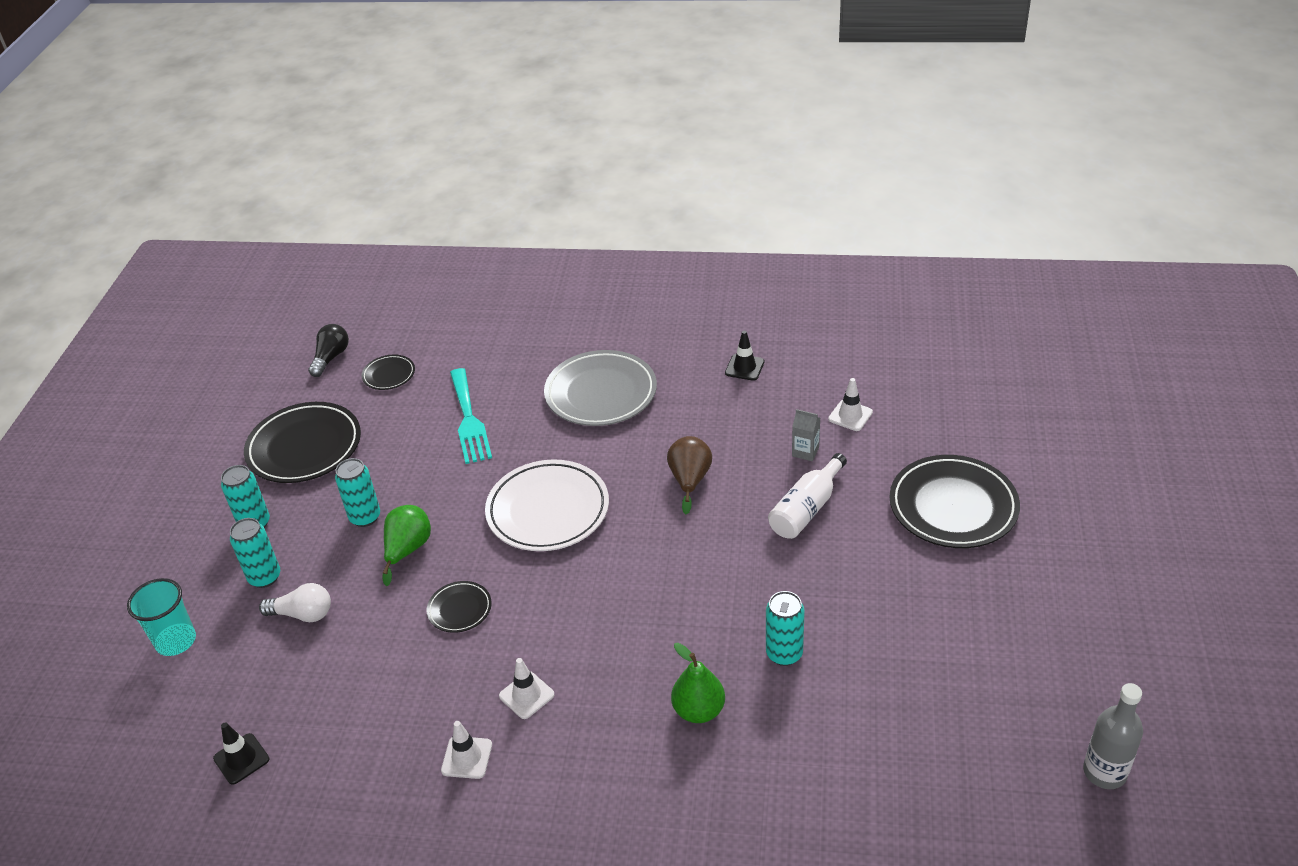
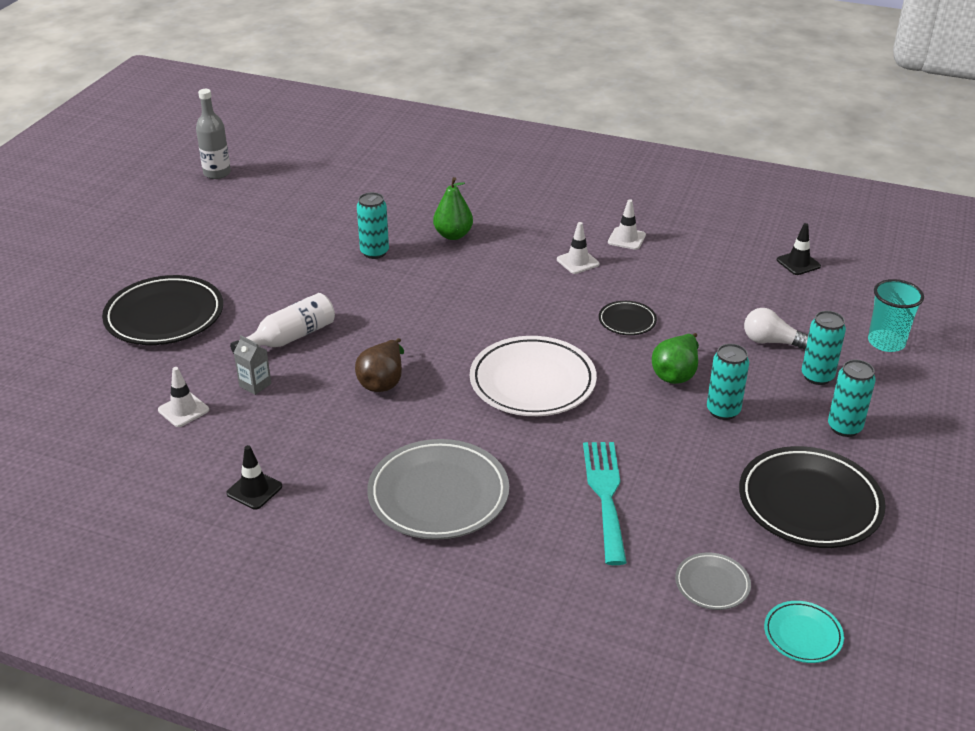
camera: 170 degrees left, 5 degrees down
black light bulb [308,324,349,377] -> turquoise plate [764,601,844,663]
black plate [361,355,415,390] -> grey plate [675,553,751,610]

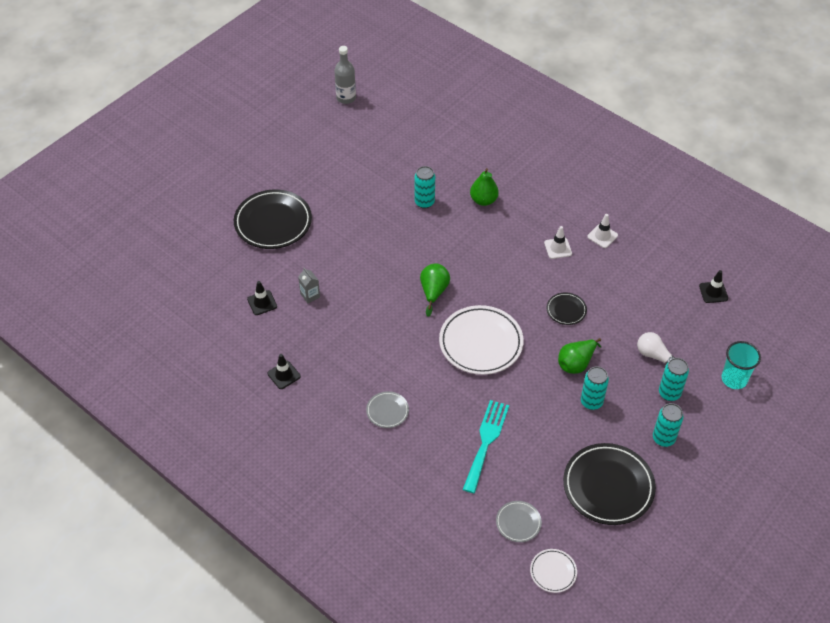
camera: 20 degrees right, 15 degrees up
white traffic cone [158,367,209,427] -> black traffic cone [247,281,277,315]
white bottle [230,293,335,354] -> none
brown pear [355,338,404,392] -> none
grey plate [367,439,509,540] -> grey plate [366,391,409,428], size x0.49
turquoise plate [764,601,844,663] -> white plate [530,549,577,593]
none -> green pear [420,263,450,317]

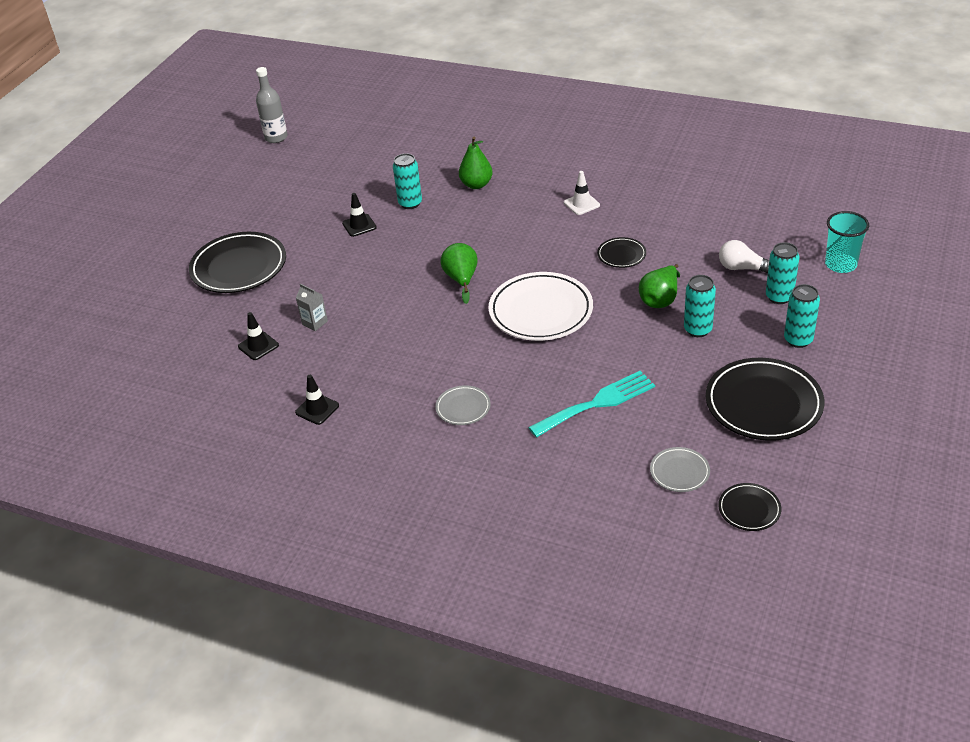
camera: 15 degrees left, 10 degrees down
turquoise fork [463,400,509,493] -> turquoise fork turned 60 degrees clockwise [528,371,655,437]
white plate [530,549,577,593] -> black plate [718,483,781,531]
white traffic cone [587,214,618,248] -> none
black traffic cone [699,270,728,303] -> black traffic cone moved to [342,193,377,237]

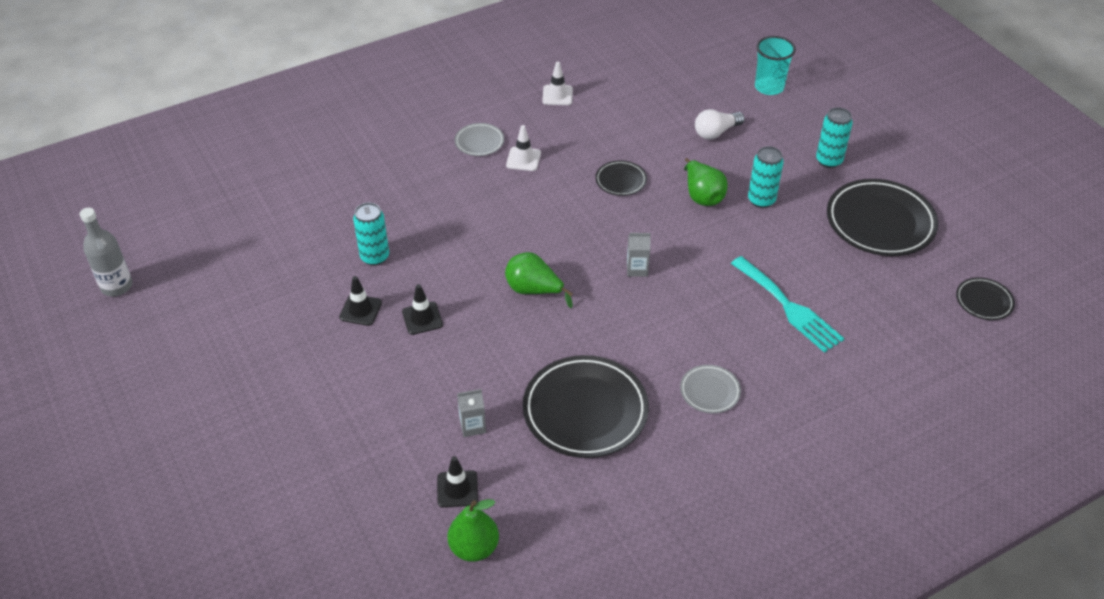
camera: 55 degrees left, 5 degrees up
black plate [189,232,286,293] -> black plate moved to [523,355,649,458]
black traffic cone [295,375,339,425] -> black traffic cone moved to [402,284,443,335]
green pear [459,137,493,189] -> green pear moved to [448,499,499,562]
white plate [488,272,593,341] -> grey carton [627,233,651,277]
turquoise fork [528,371,655,437] -> turquoise fork turned 135 degrees clockwise [731,256,844,353]
grey plate [650,447,710,492] -> grey plate moved to [455,123,504,156]
turquoise can [766,242,799,304] -> none
none -> white traffic cone [542,62,573,105]

